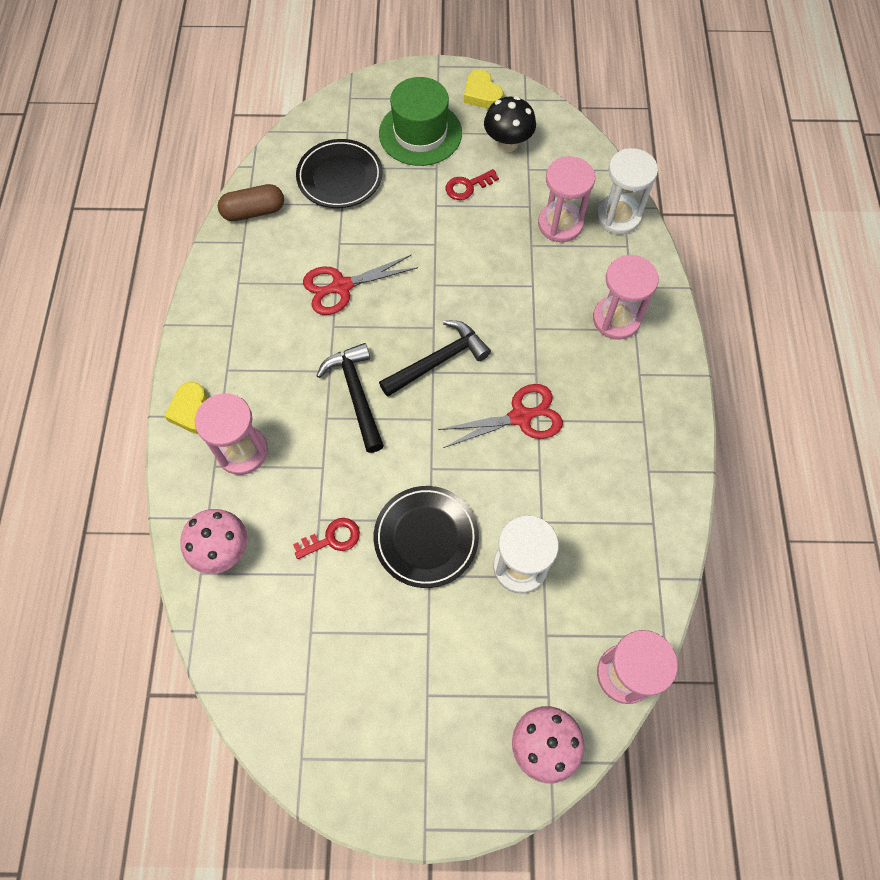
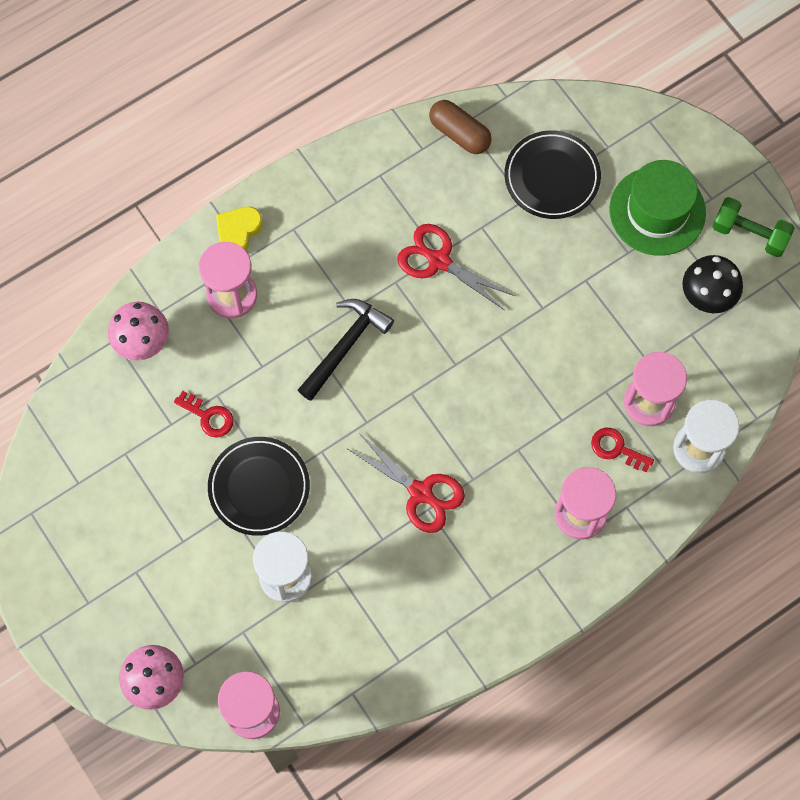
camera: 55 degrees right, 5 degrees up
black hammer [379,320,491,397] -> none
red key [446,169,499,200] -> red key moved to [591,427,654,472]
yellow heart [464,69,503,109] -> green dumbbell [712,197,795,257]

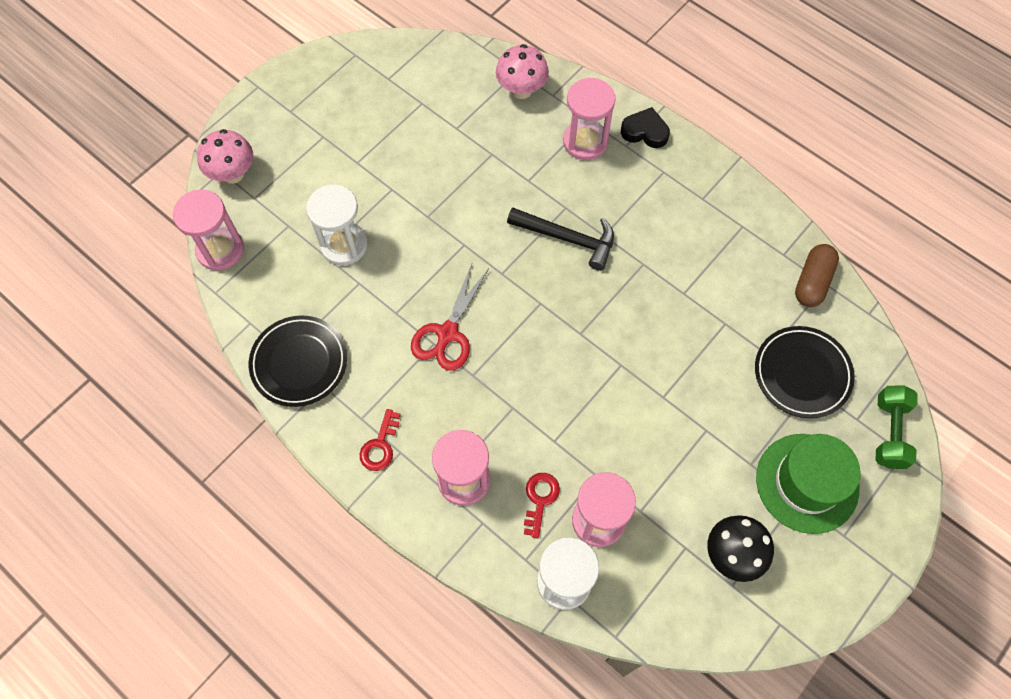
camera: 75 degrees right, 5 degrees down
red key [174,391,233,438] -> red key moved to [360,409,401,471]
black plate [208,437,310,536] -> black plate moved to [249,315,347,407]
yellow heart [216,206,263,251] -> black heart [621,107,670,148]
red scissors [397,224,515,310] -> none
green dumbbell [712,197,795,257] -> green dumbbell moved to [875,385,918,469]

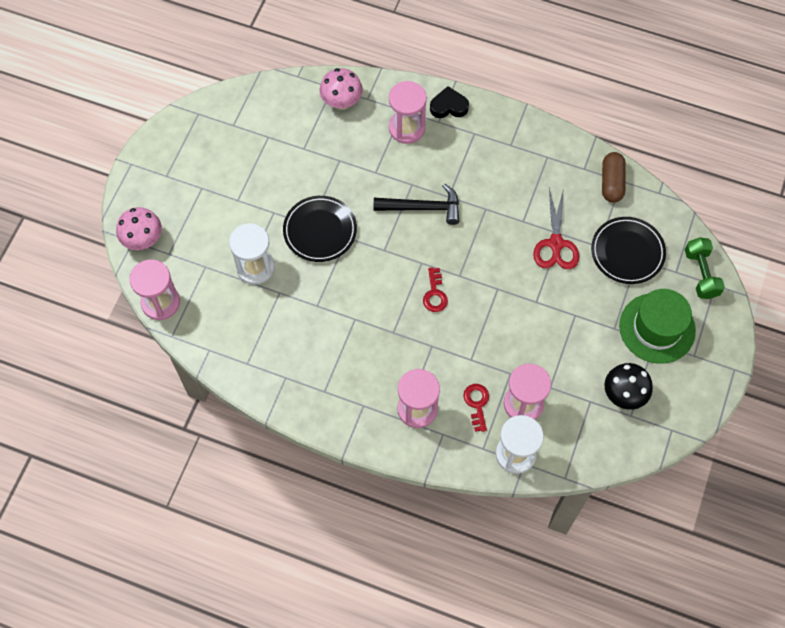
camera: 20 degrees left, 0 degrees up
black plate [249,315,347,407] -> black plate moved to [283,196,357,262]
red key [360,409,401,471] -> red key moved to [423,267,448,312]
red scissors [411,264,489,371] -> red scissors moved to [533,188,579,269]

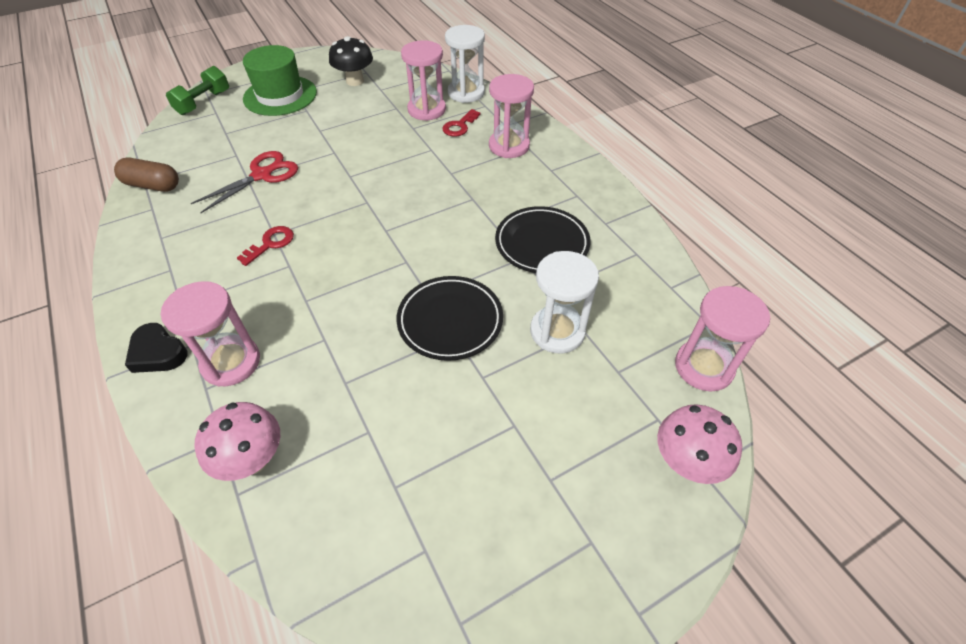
camera: 140 degrees left, 15 degrees down
black hammer [374,184,459,225] -> none
red key [423,267,448,312] -> red key moved to [237,226,294,266]
black plate [591,217,666,284] -> black plate moved to [495,206,591,273]
brown capsule [602,152,626,202] -> brown capsule turned 60 degrees clockwise [114,158,179,192]

